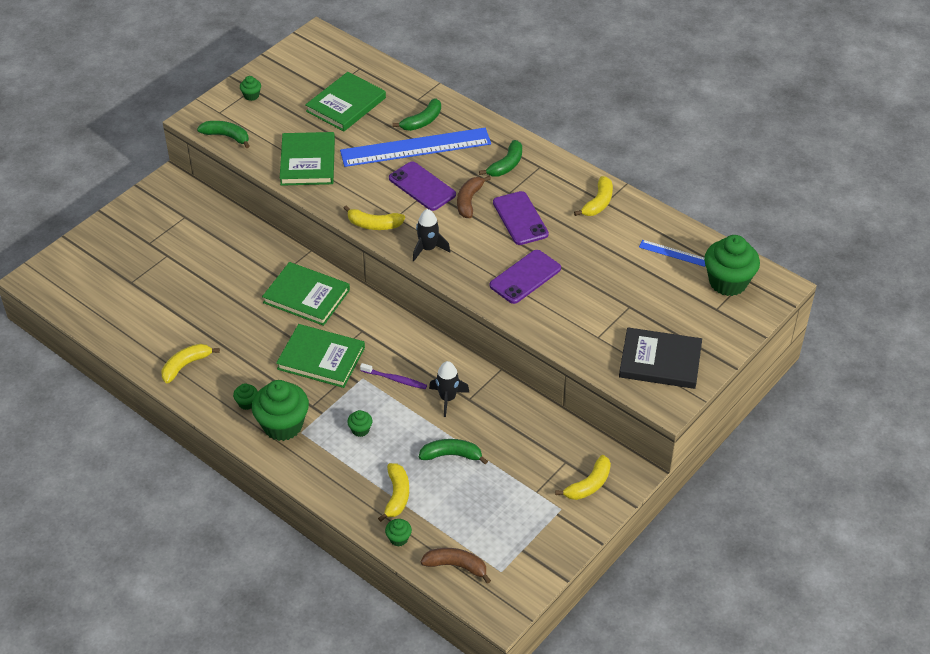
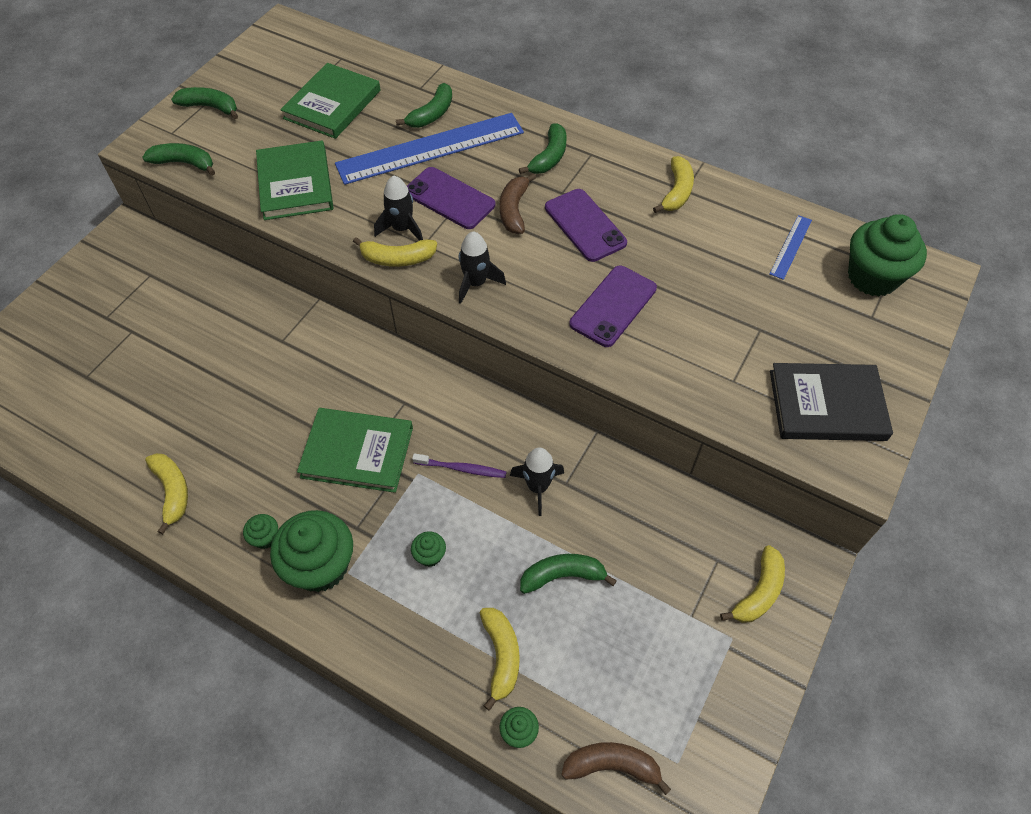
camera: 10 degrees left, 10 degrees up
yellow banana [162,344,220,383] -> yellow banana turned 120 degrees clockwise [145,453,188,534]
green cupcake [240,76,261,101] -> green banana [171,87,238,119]
green book [262,262,350,326] -> none
blue ruler [639,240,705,267] -> blue ruler turned 75 degrees counterclockwise [769,215,812,280]
none -> black rocket [374,175,423,241]

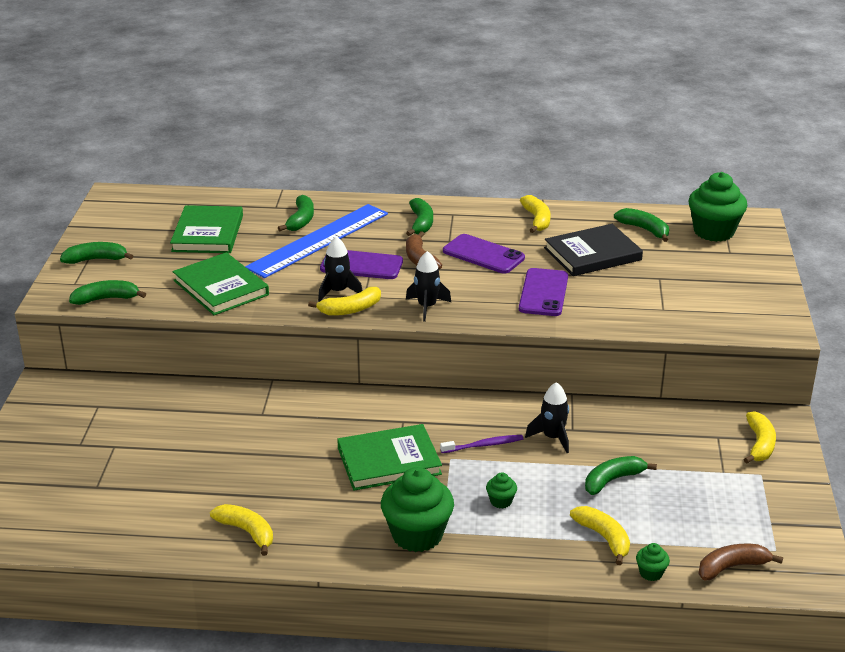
camera: 25 degrees left, 25 degrees down
green cupcake [243,514,278,549] -> none
blue ruler [769,215,812,280] -> green banana [614,208,669,242]
black book [770,363,893,441] -> black book moved to [544,224,643,276]

